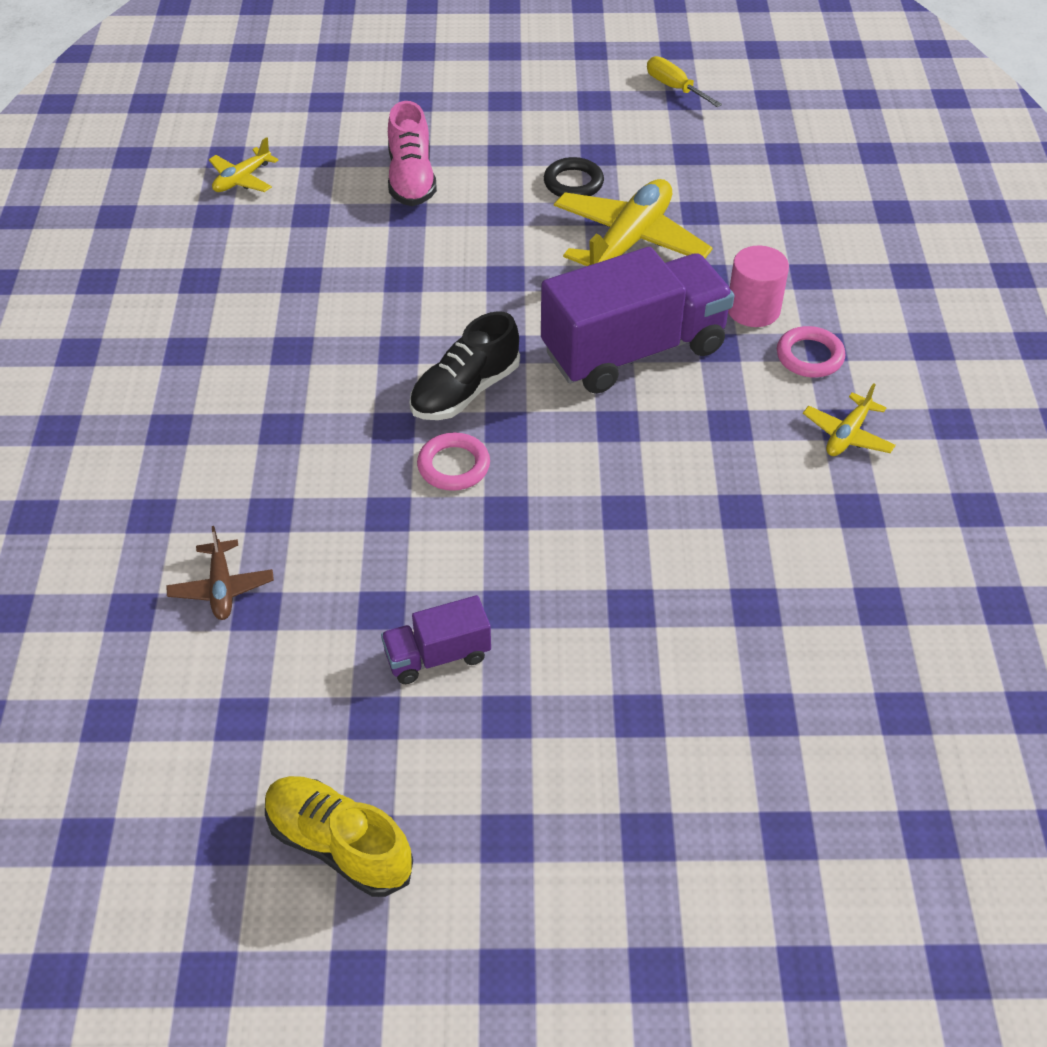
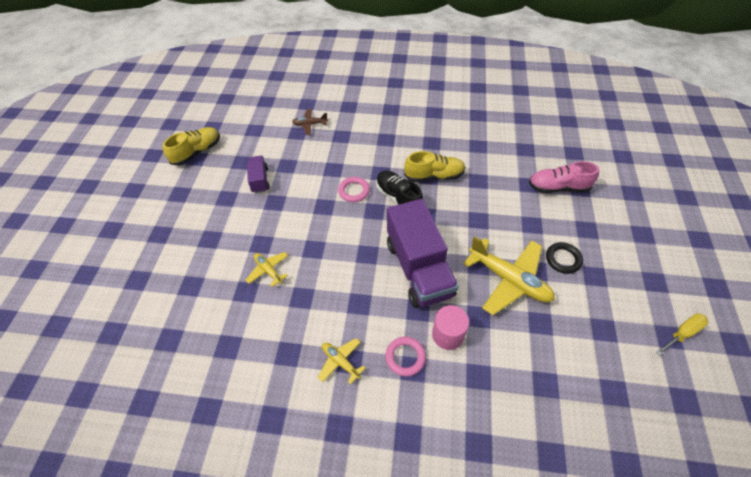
camera: 100 degrees right, 5 degrees up
yellow plane [209,137,279,192] -> yellow plane moved to [246,252,288,287]
none -> yellow shoe [404,151,466,182]

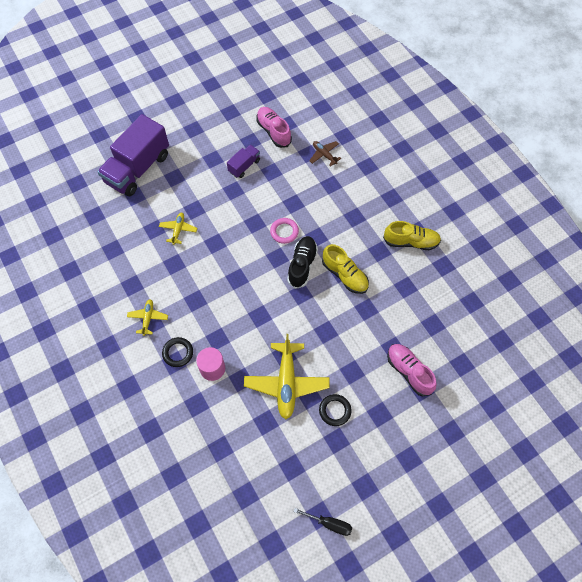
camera: 50 degrees right, 10 degrees up
yellow shoe [163,127,220,166] -> yellow shoe moved to [383,221,441,250]
pink ring [385,337,426,376] -> black ring [162,337,193,367]
purple truck [387,199,459,308] -> purple truck moved to [97,114,169,196]
yellow screwdriver [656,313,708,356] -> black screwdriver [293,508,352,536]
none -> pink shoe [256,107,292,148]

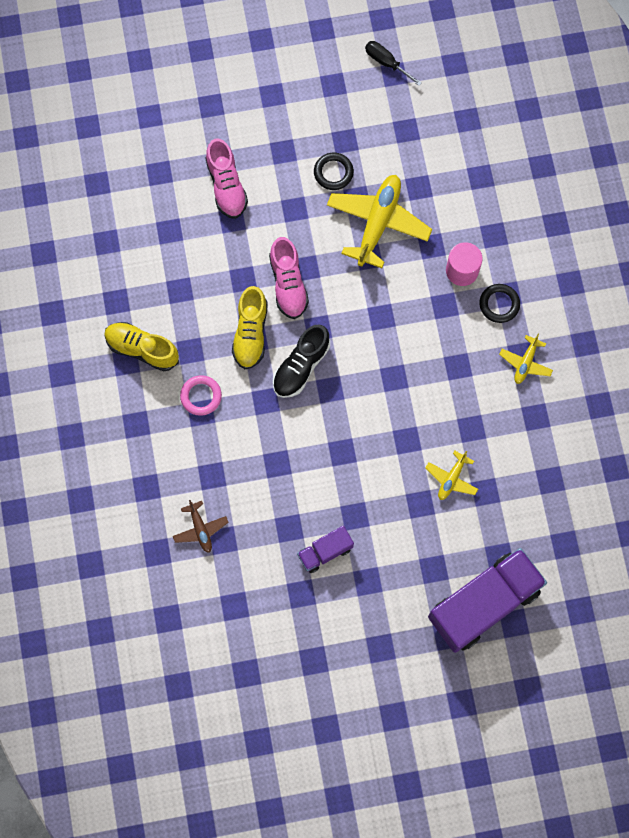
camera: 160 degrees left, 10 degrees up
pink shoe [256,107,292,148] -> pink shoe moved to [269,237,309,319]
pink ring [270,218,299,244] -> pink ring moved to [180,375,222,416]
yellow shoe [322,244,369,294] -> yellow shoe turned 150 degrees counterclockwise [232,286,268,369]

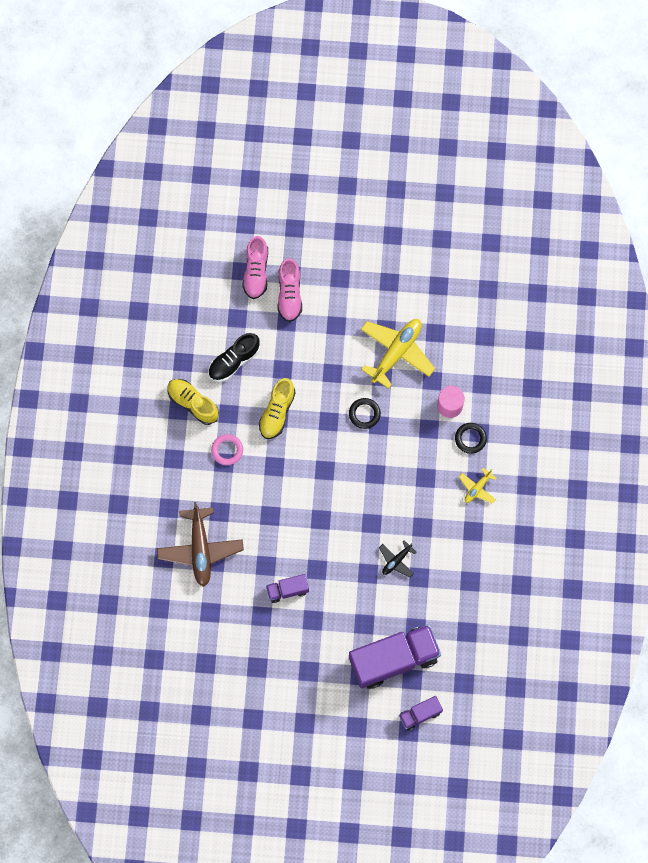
camera: 15 degrees right, 0 degrees up
brown plane [173,500,229,553] -> brown plane [157,502,244,587], size x1.98
pink shoe [269,237,309,319] -> pink shoe moved to [242,236,268,299]
black shoe [273,325,330,398] -> black shoe moved to [208,333,260,382]
black ring [314,153,354,190] -> black ring moved to [349,398,381,429]
black screwdriver [365,41,422,86] -> none
yellow plane [426,450,478,500] -> black plane [379,540,417,577]
none -> purple truck [399,696,443,731]

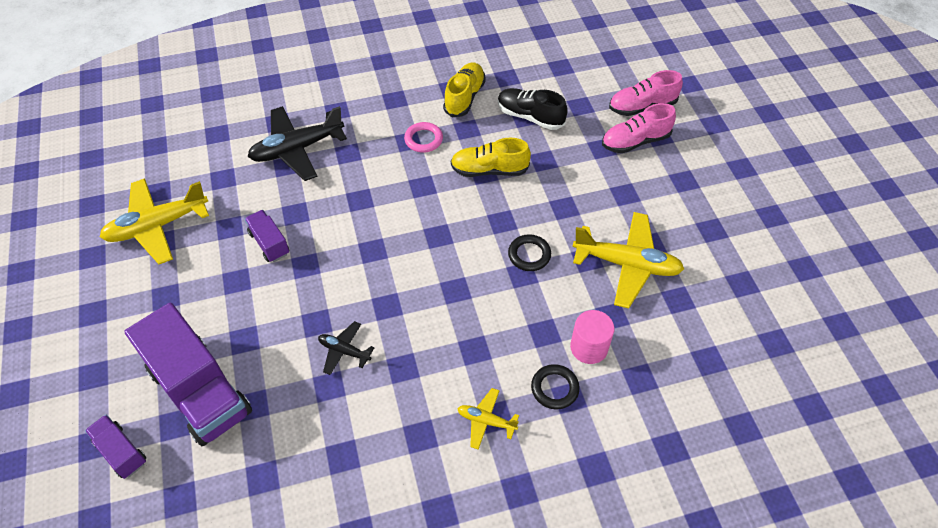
camera: 70 degrees right, 20 degrees down
brown plane [157,502,244,587] -> black plane [248,106,347,181]
none -> yellow plane [100,178,209,264]

